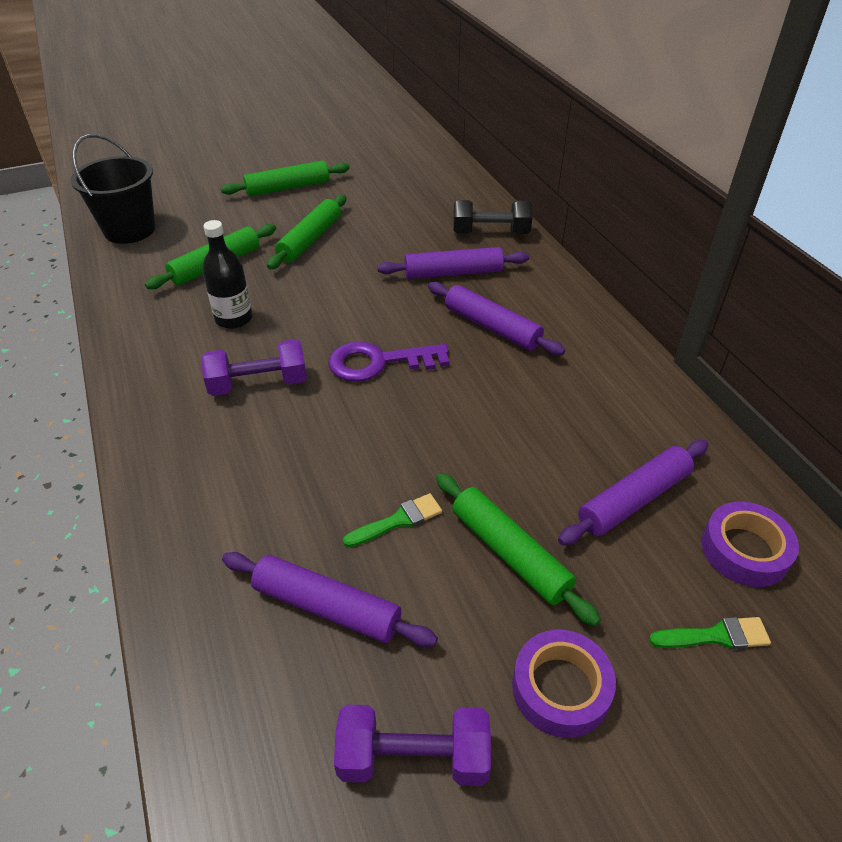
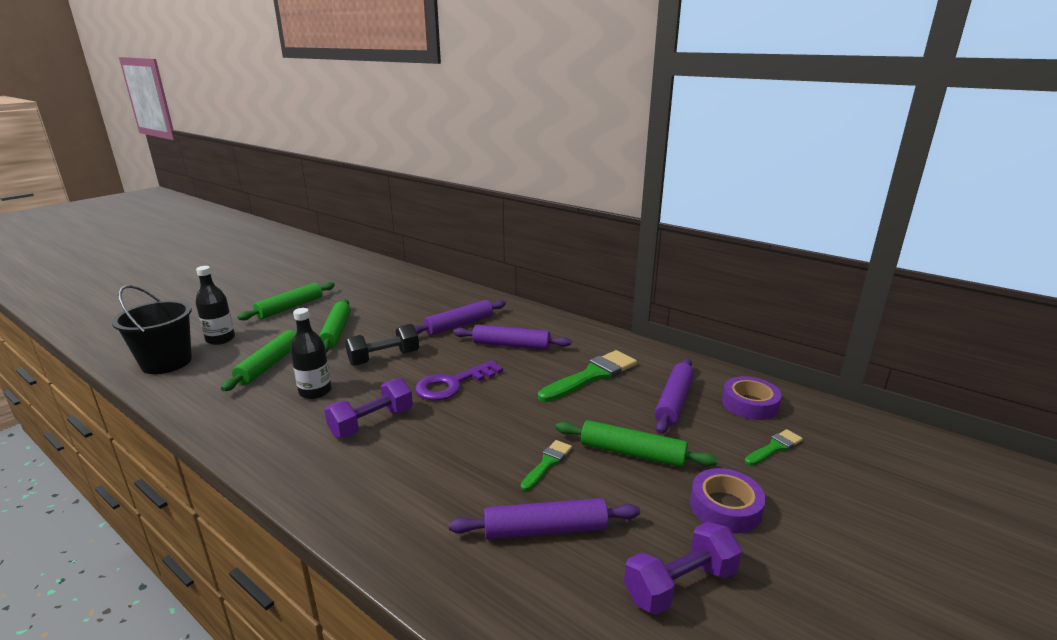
camera: 30 degrees left, 20 degrees down
black dumbbell [453,200,532,234] -> black dumbbell moved to [345,324,419,366]
none -> black bottle [196,266,235,345]
none -> green brush [538,350,637,402]

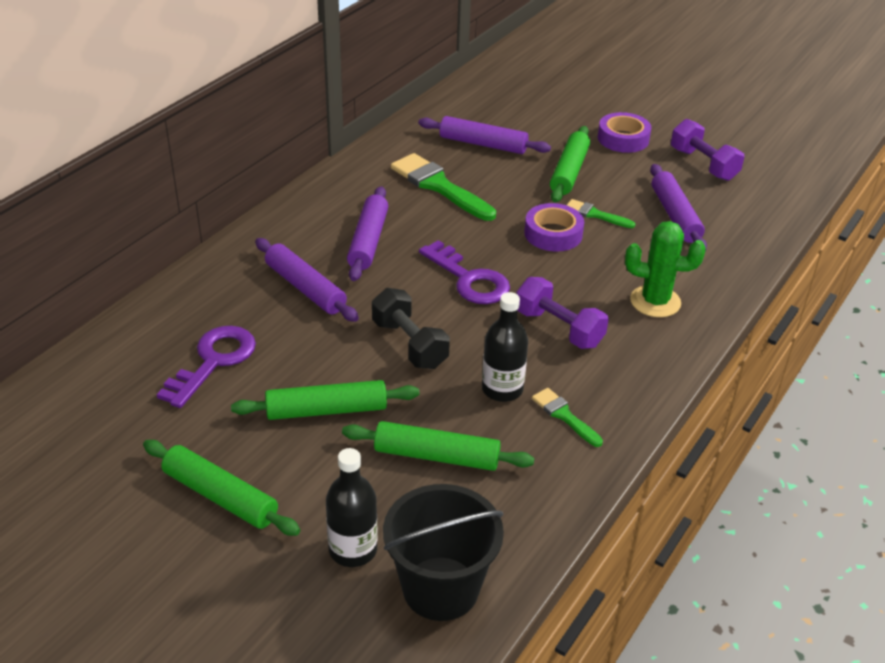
camera: 95 degrees left, 15 degrees up
purple tape [722,376,782,420] -> purple tape moved to [524,203,584,252]
green brush [745,429,803,466] -> green brush moved to [532,388,603,447]
none -> purple key [157,326,256,408]
none -> green cactus [625,221,706,317]

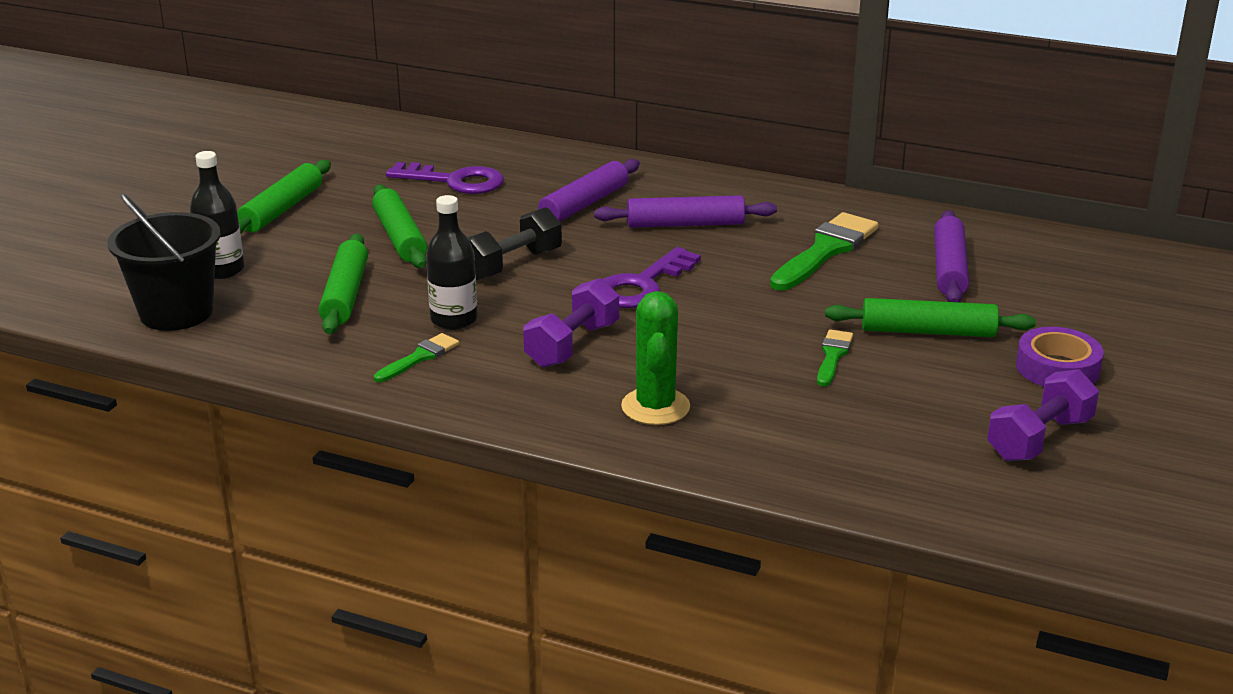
camera: 80 degrees right, 10 degrees down
purple tape [524,203,584,252] -> none
purple rolling pin [650,164,707,251] -> none

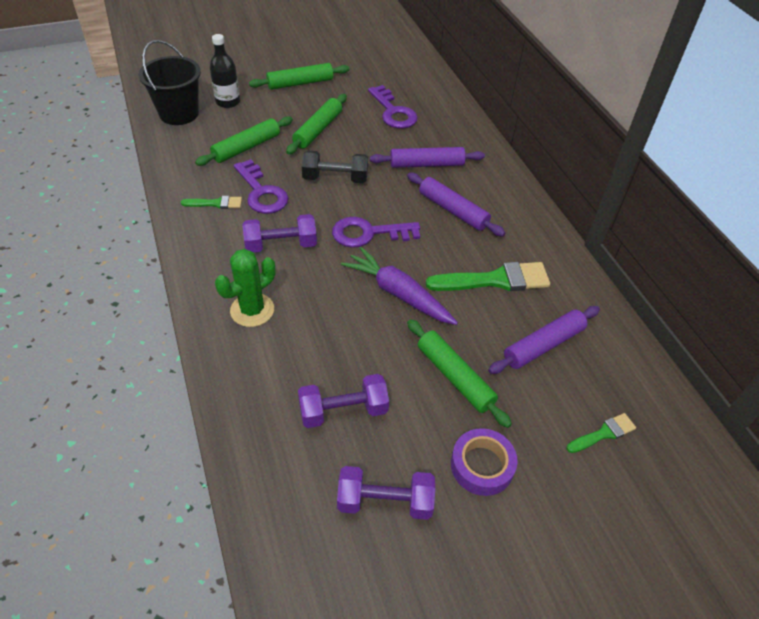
camera: 45 degrees right, 20 degrees up
black bottle [426,195,477,330] -> purple key [233,159,289,214]
green brush [817,329,853,386] -> green brush moved to [567,413,636,453]
none -> purple dumbbell [298,374,389,428]
none -> purple carrot [341,247,458,325]

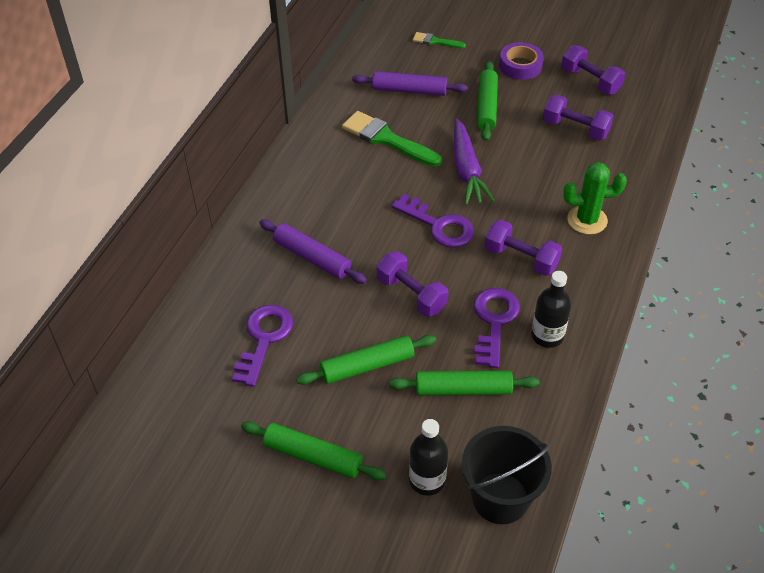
camera: 135 degrees left, 0 degrees up
green brush [181,196,242,209] -> black bottle [531,271,571,348]
black dumbbell [302,151,368,183] -> purple dumbbell [377,252,449,317]
purple rolling pin [407,173,505,237] -> none

